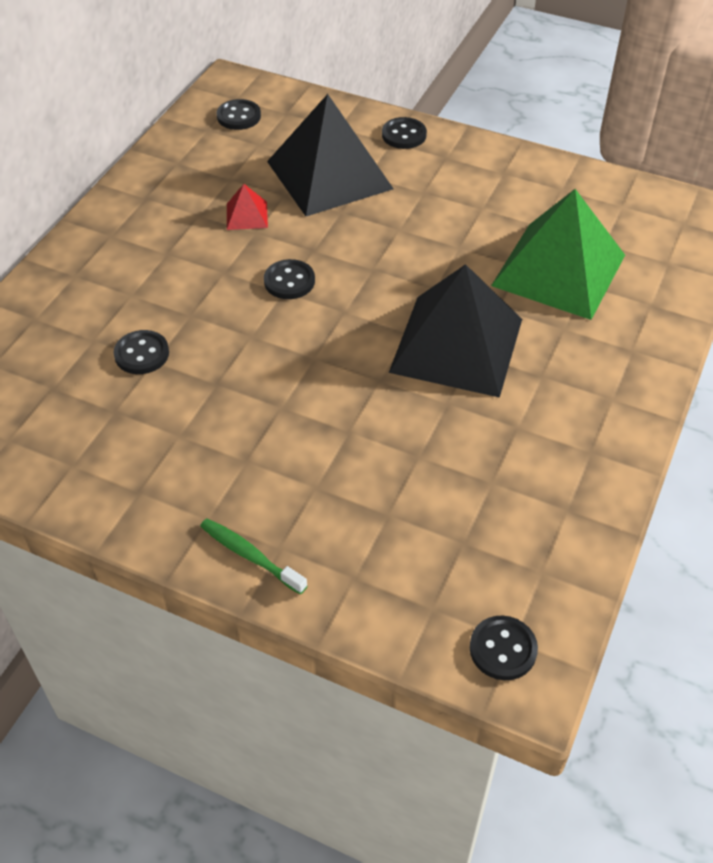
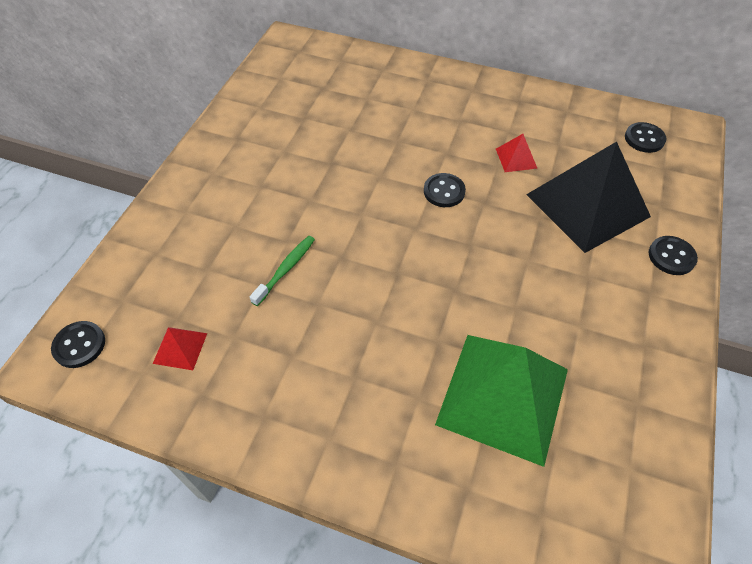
camera: 85 degrees right, 5 degrees up
black button [113,330,169,374] -> none
green toothbrush [200,518,307,594] -> green toothbrush moved to [250,236,315,306]
black pyramid [389,264,522,398] -> none
none -> red pyramid [153,327,207,370]

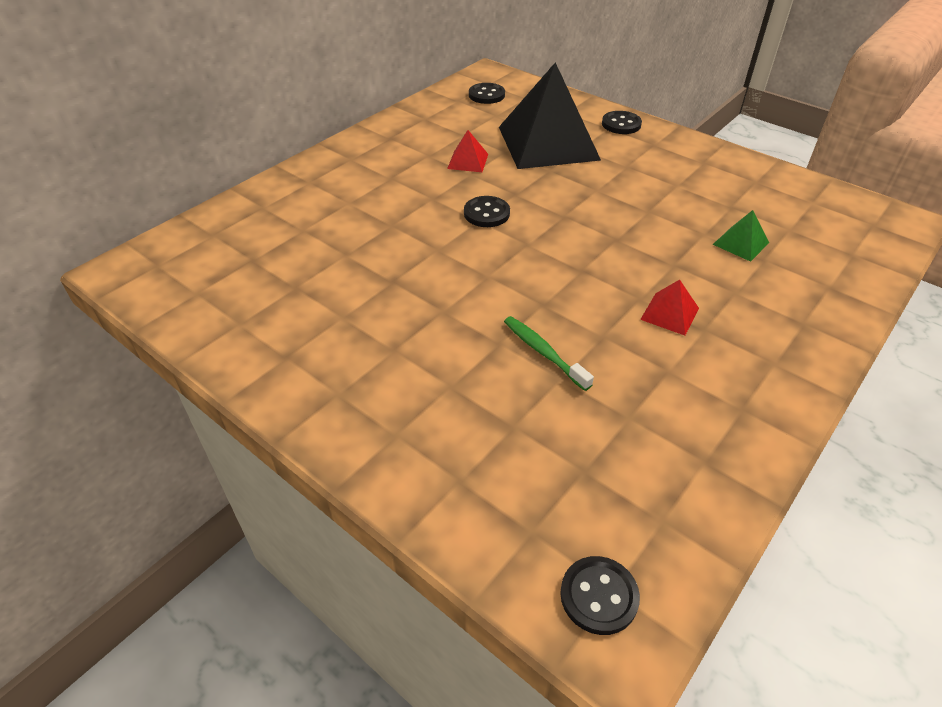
camera: 70 degrees left, 10 degrees down
red pyramid [153,327,207,370] -> red pyramid moved to [640,280,699,336]
green pyramid [435,335,568,467] -> green pyramid [713,210,769,262], size x0.41

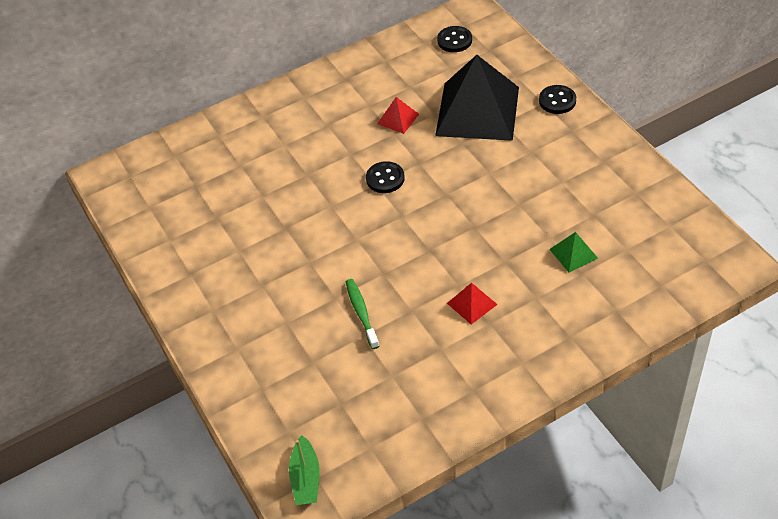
camera: 25 degrees right, 5 degrees up
black button [560,556,640,635] -> green boat [289,435,320,505]

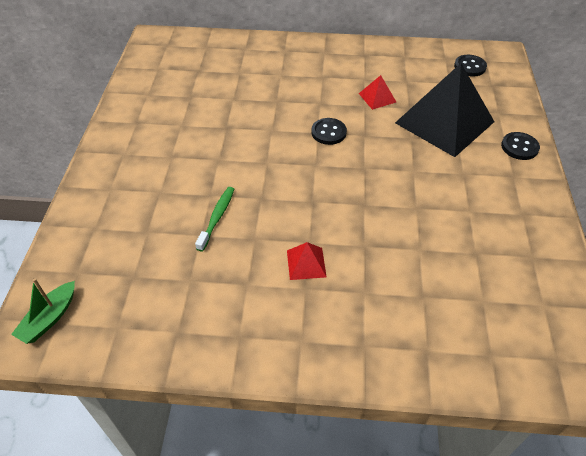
camera: 30 degrees right, 0 degrees up
green pyramid [549,232,598,272] -> none

